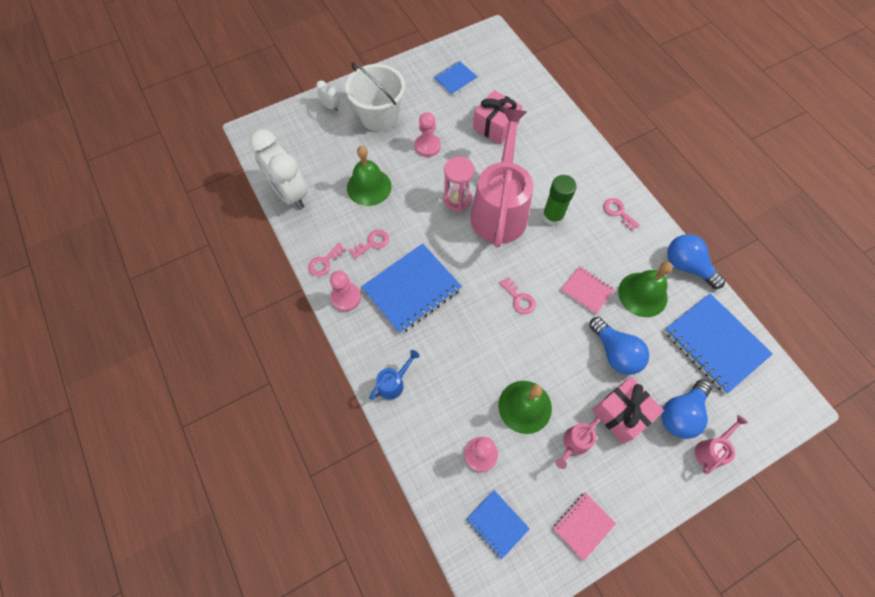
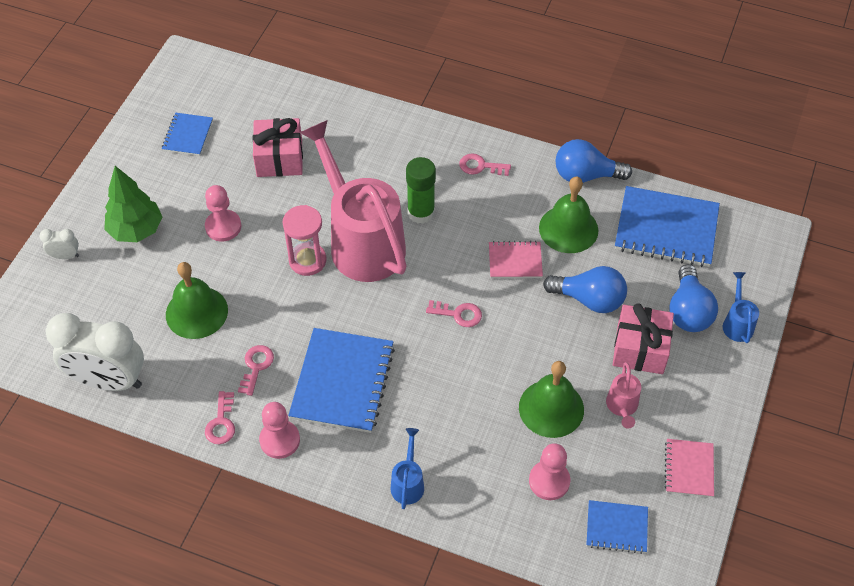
camera: 40 degrees left, 10 degrees down
white bucket [345,62,405,132] -> green tree [104,166,162,242]
pink watering can [695,415,748,474] -> blue watering can [723,272,759,343]

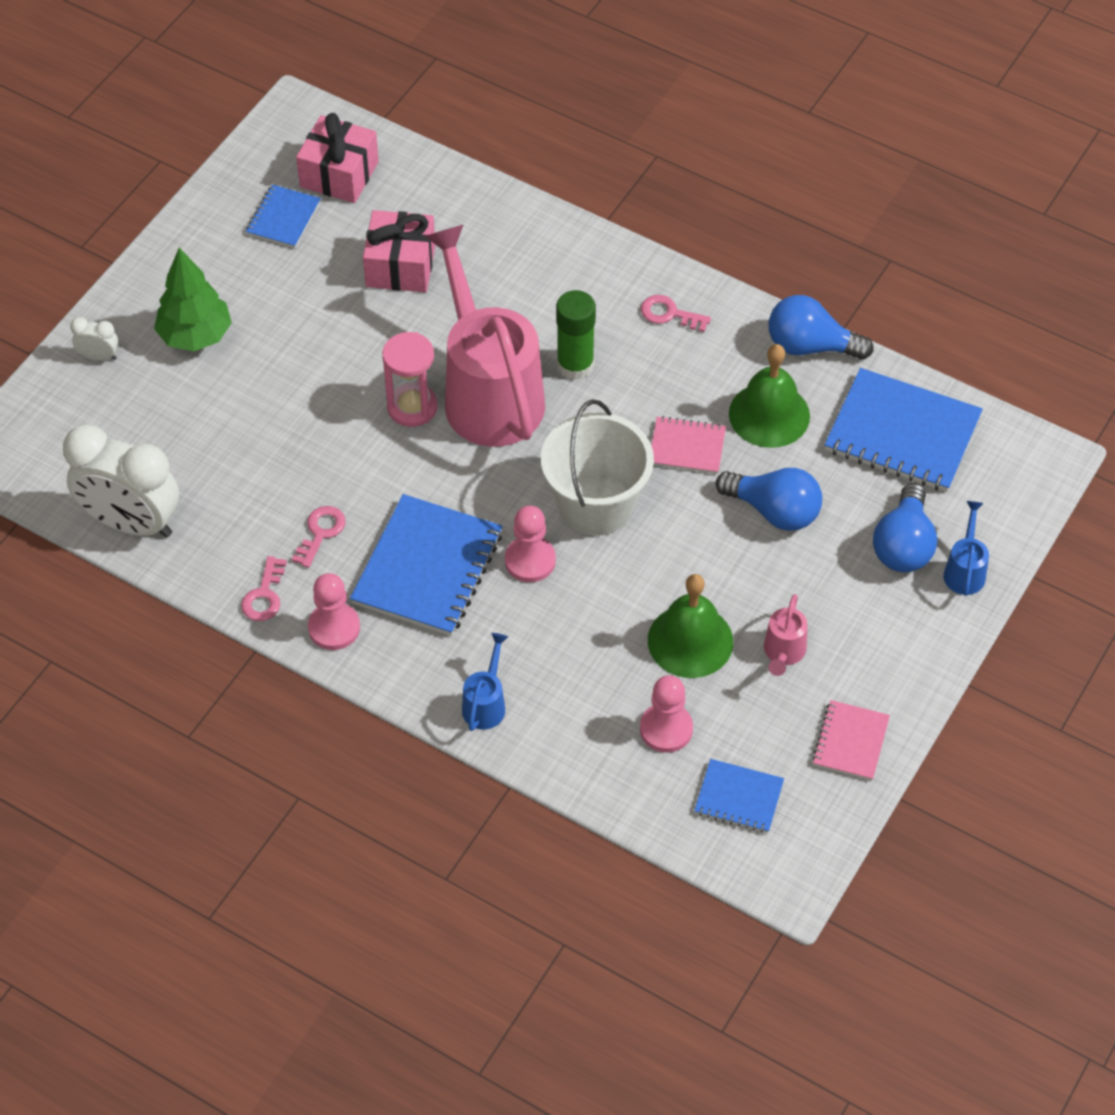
camera: 10 degrees right, 0 degrees up
green bell [166,262,228,339] -> none
pink pawn [205,185,241,242] -> pink pawn moved to [505,506,556,582]
pink key [426,300,482,327] -> white bucket [541,400,654,536]
pink gift [613,303,674,374] -> pink gift moved to [296,113,379,203]

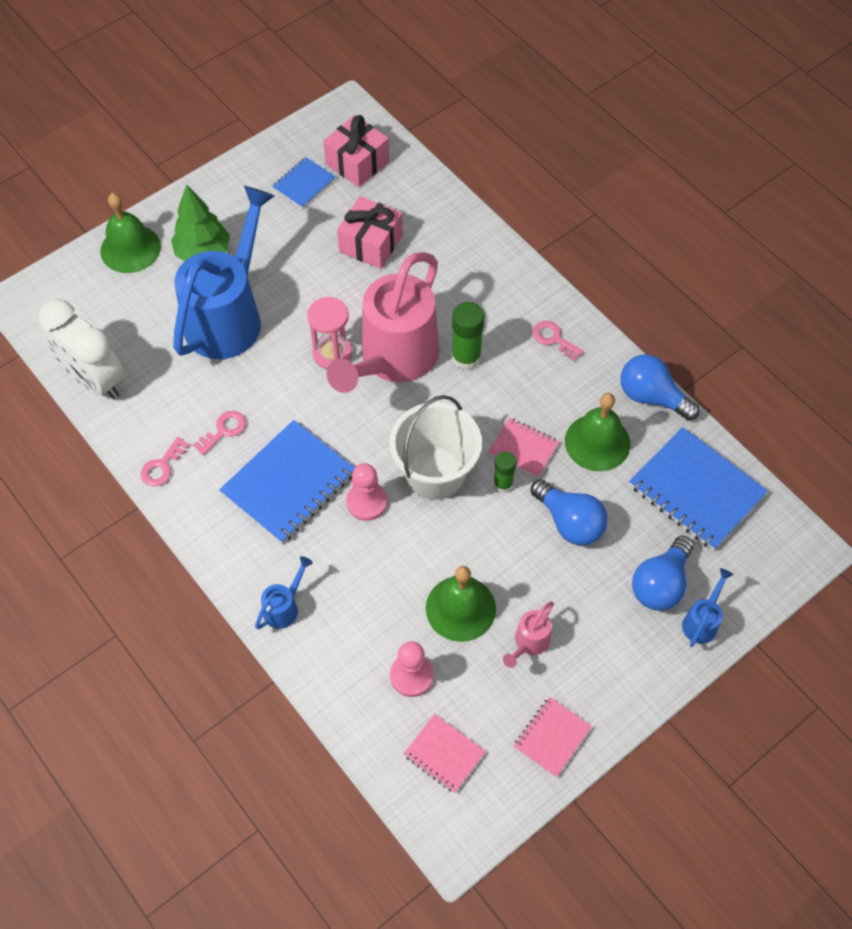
camera: 20 degrees right, 5 degrees up
white clock [70,317,118,361] -> green bell [100,193,161,273]
pink pawn [308,573,360,650] -> none
pink watering can [425,224,545,447] -> pink watering can turned 150 degrees counterclockwise [327,252,439,393]
blue notebook [694,759,784,833] -> pink notebook [404,714,486,793]
none -> blue watering can [173,186,274,359]
none -> green glue stick [493,452,516,493]

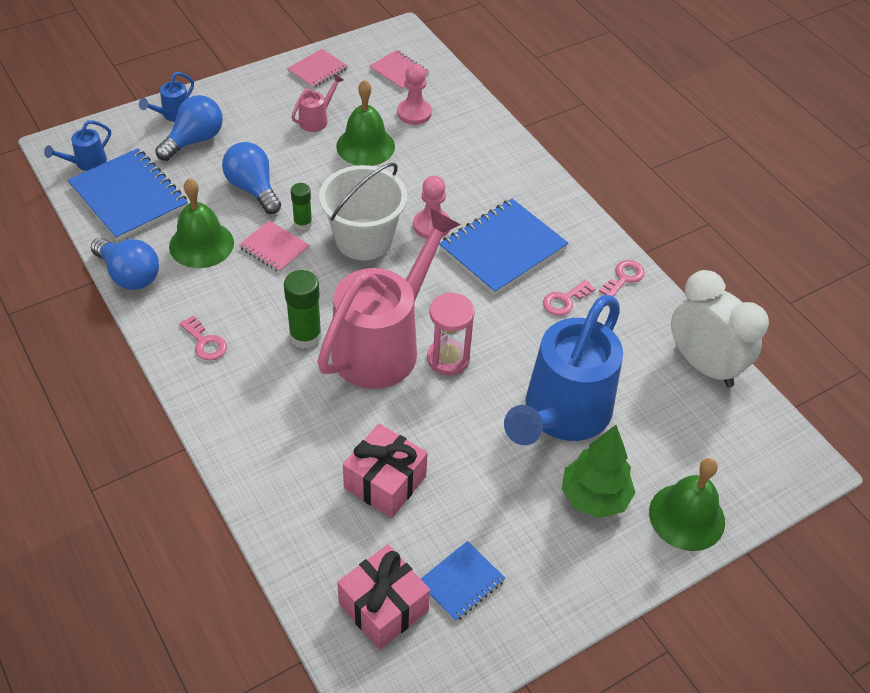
camera: 175 degrees left, 10 degrees down
blue watering can [255,556,313,629] -> blue watering can moved to [44,120,111,171]

